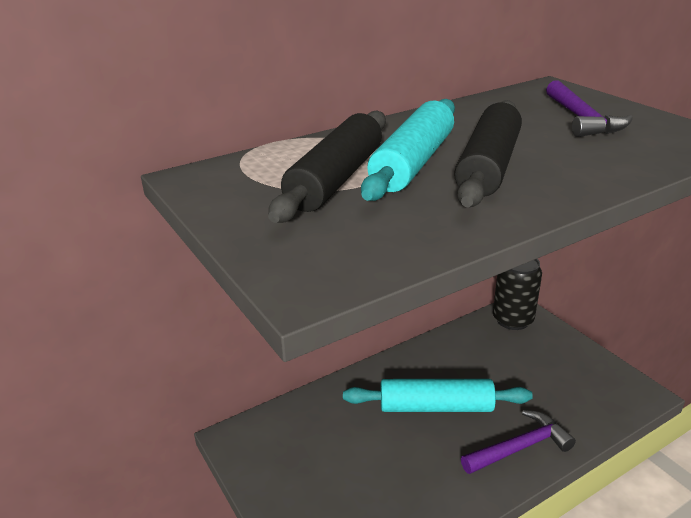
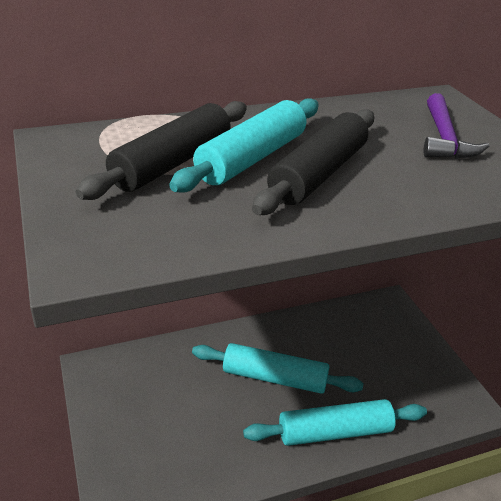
camera: 10 degrees right, 5 degrees up
purple hammer [461,410,576,474] -> turquoise rolling pin [243,399,427,446]
black can [493,259,542,330] -> none

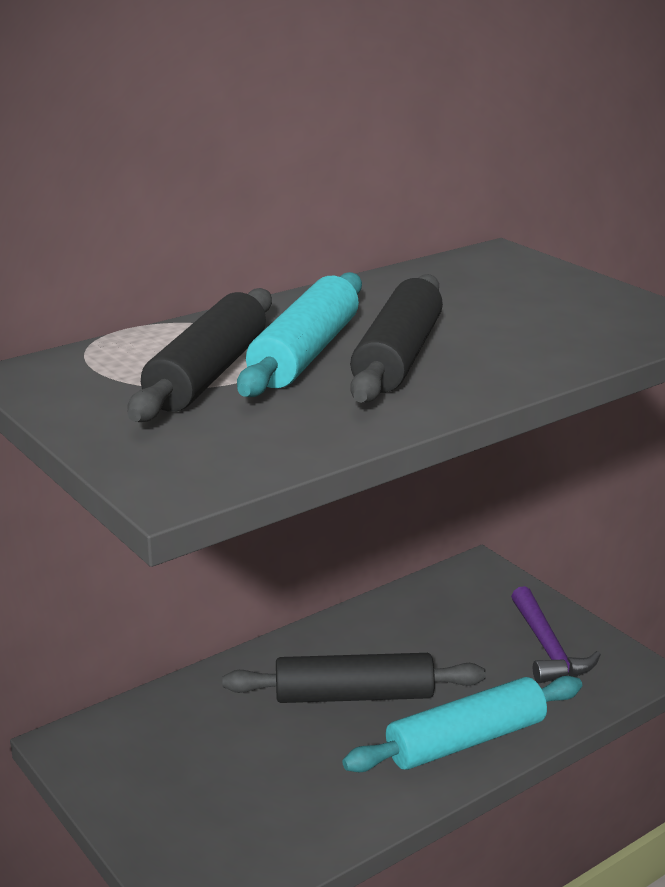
camera: 15 degrees left, 10 degrees down
turquoise rolling pin [192,343,363,394] -> black rolling pin [222,653,486,703]
purple hammer [423,93,489,159] -> purple hammer moved to [511,586,601,683]

